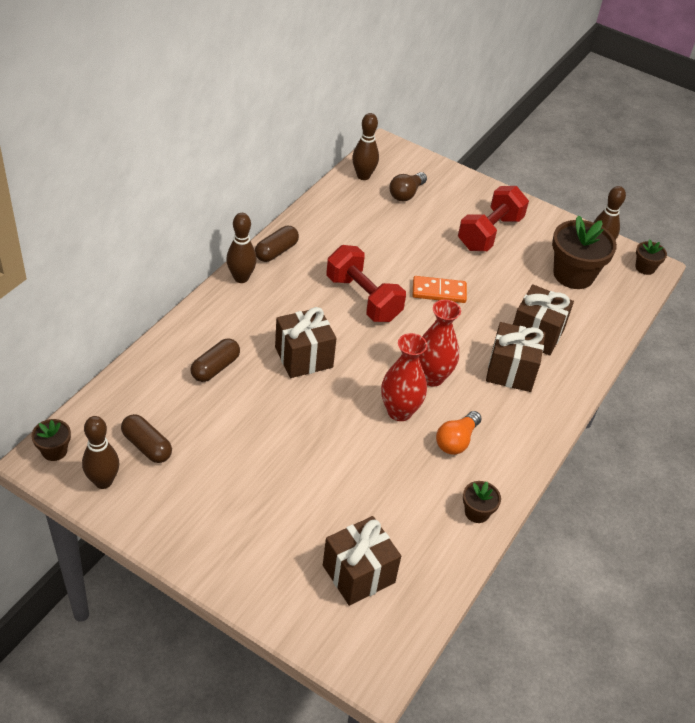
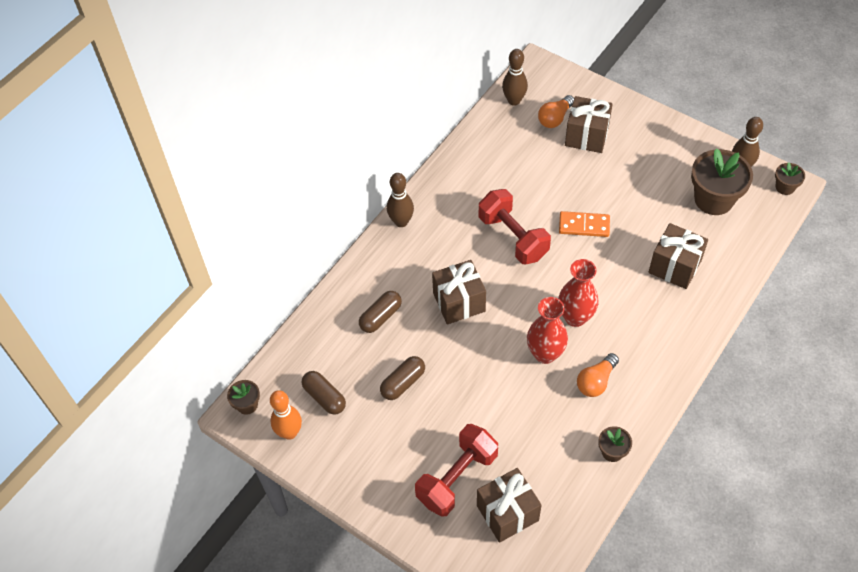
camera: 10 degrees right, 10 degrees up
brown bowling pin [82,416,119,489] -> orange bowling pin [270,390,302,440]
brown capsule [255,226,299,262] -> brown capsule moved to [380,356,425,400]
brown light bulb [390,172,427,201] -> orange light bulb [538,95,574,128]
red dumbbell [458,186,529,251] -> red dumbbell moved to [415,424,498,517]
brown gift [486,322,545,392] -> brown gift moved to [565,96,613,153]

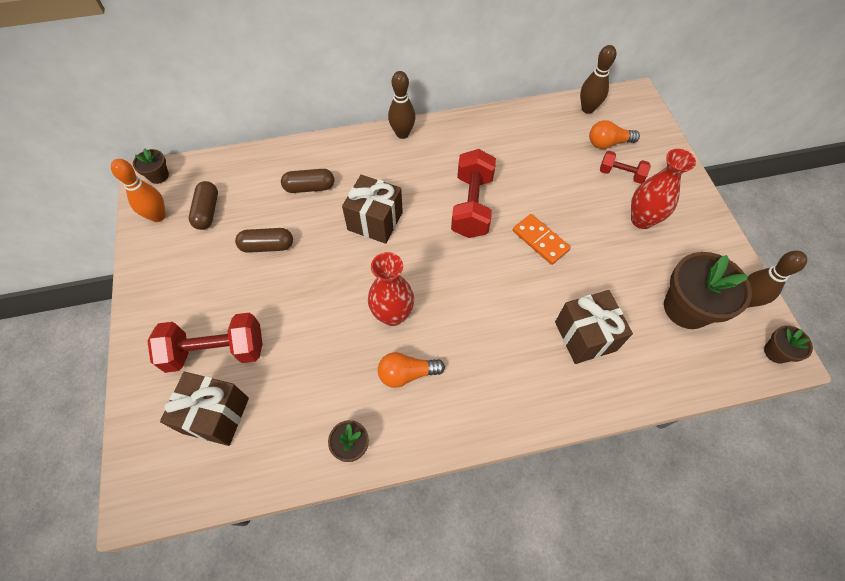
camera: 40 degrees right, 5 degrees up
red vase [558,259,598,327] -> red vase moved to [631,149,696,229]
brown gift [565,96,613,153] -> red dumbbell [600,151,651,184]

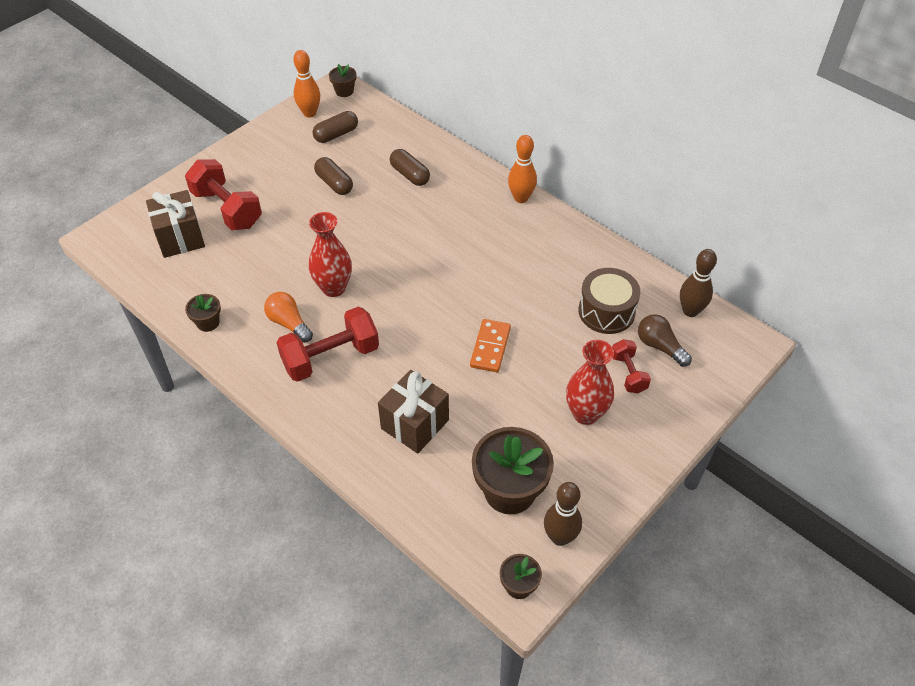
camera: 55 degrees right, 10 degrees down
brown gift [342,175,403,244] -> none
brown bowling pin [388,71,415,139] -> orange bowling pin [508,135,537,203]
red dumbbell [451,149,496,238] -> red dumbbell moved to [276,307,379,382]
orange light bulb [589,120,640,149] -> brown light bulb [638,314,692,367]
none -> brown drum [579,268,640,334]

